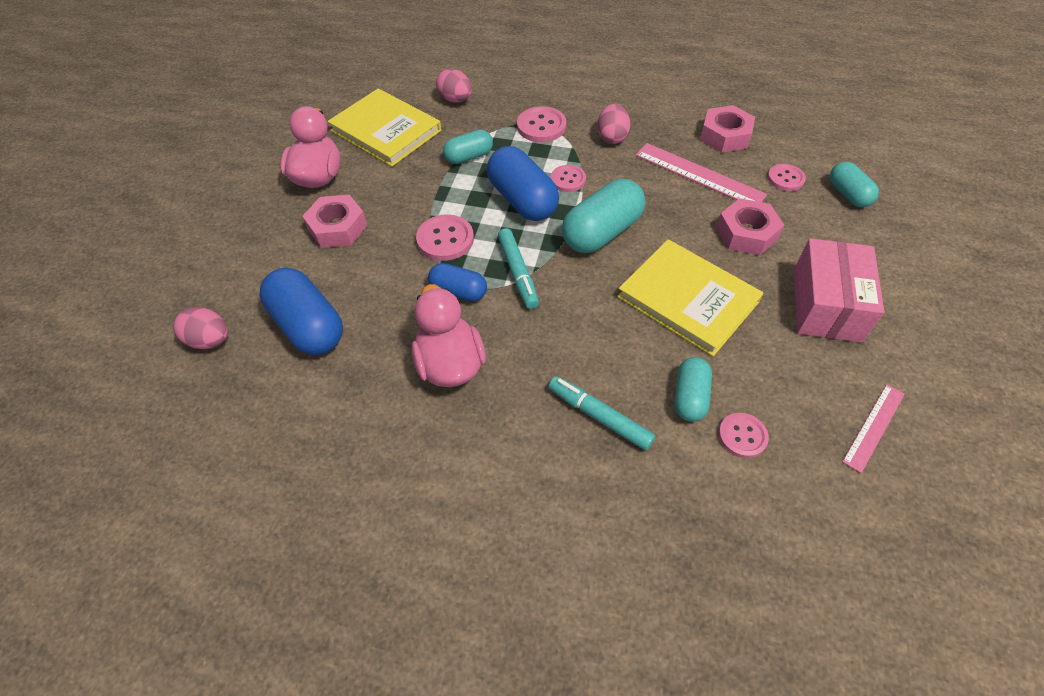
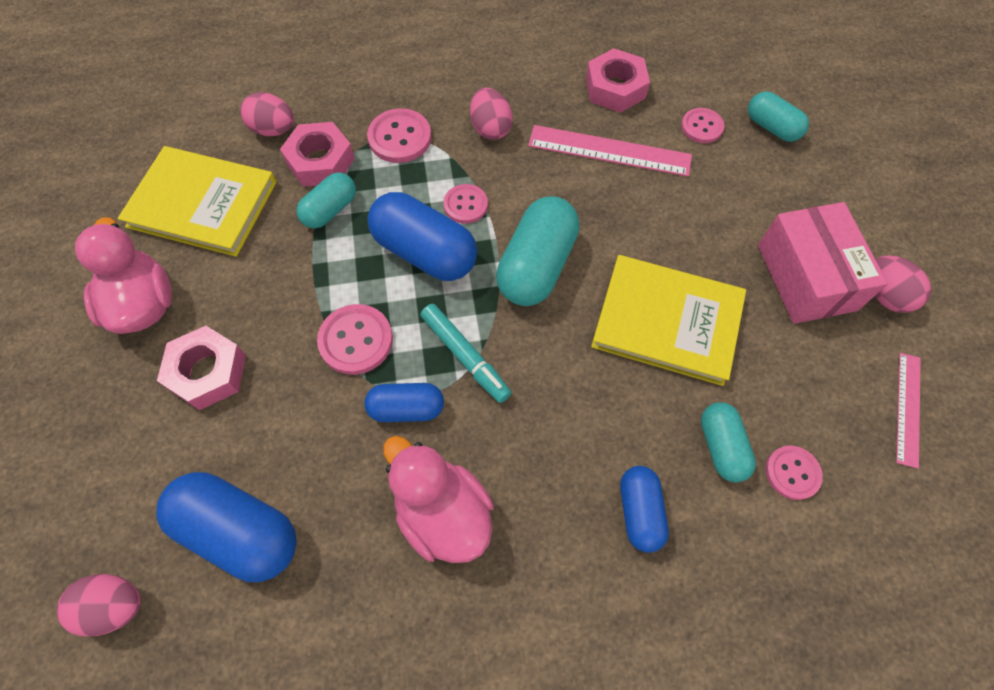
camera: 25 degrees left, 10 degrees up
turquoise marker [549,376,655,450] -> blue capsule [620,466,669,553]
pink nut [716,198,784,255] -> pink nut moved to [280,122,355,187]
none -> pink egg [875,255,931,313]

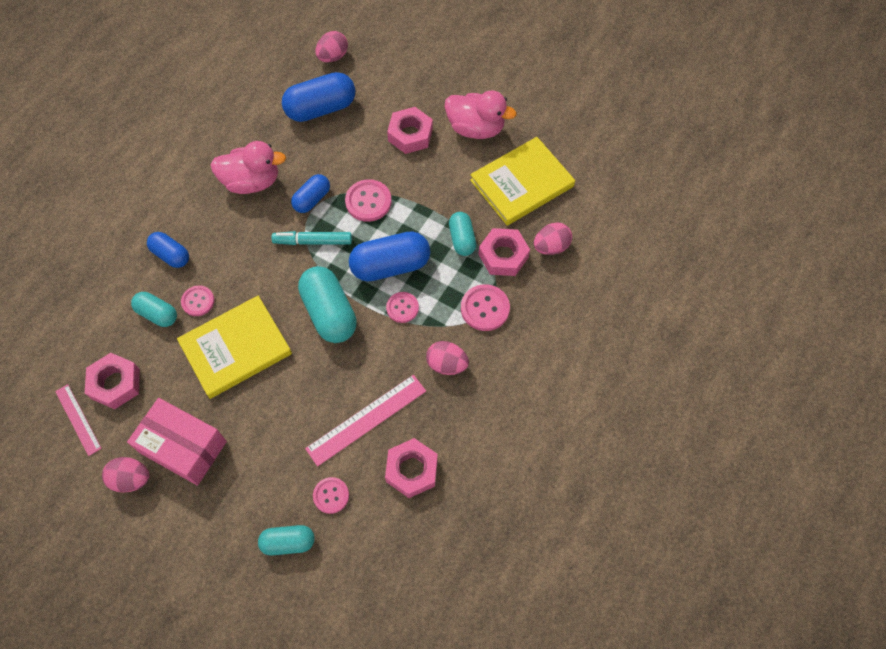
camera: 130 degrees right, 0 degrees up
pink button [765,446,823,500] -> pink button moved to [181,285,214,316]
none -> pink nut [85,353,140,409]

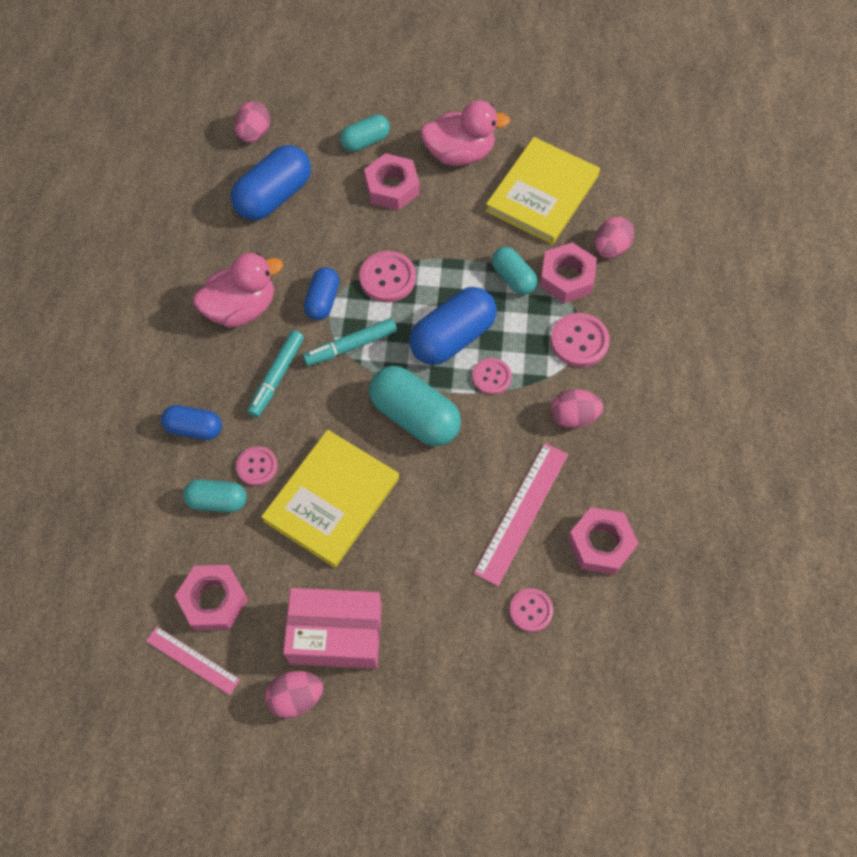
camera: 25 degrees left, 0 degrees up
turquoise capsule [258,525,314,555] -> turquoise capsule moved to [340,114,390,152]
none -> turquoise marker [247,330,304,417]

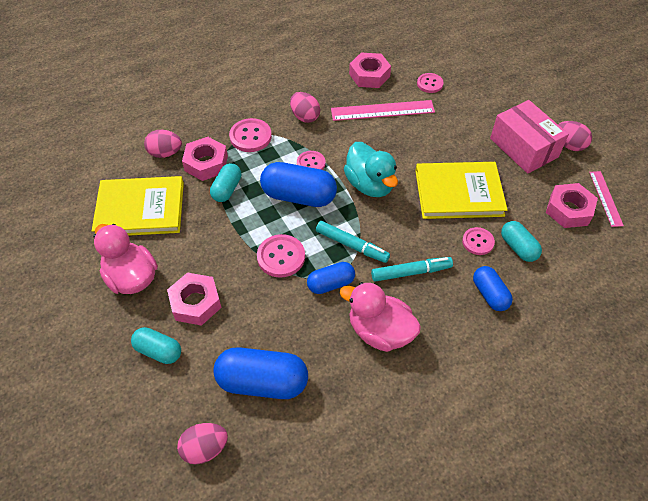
camera: 125 degrees left, 10 degrees down
turquoise capsule [369,366,461,446] -> turquoise duck [344,142,398,197]

